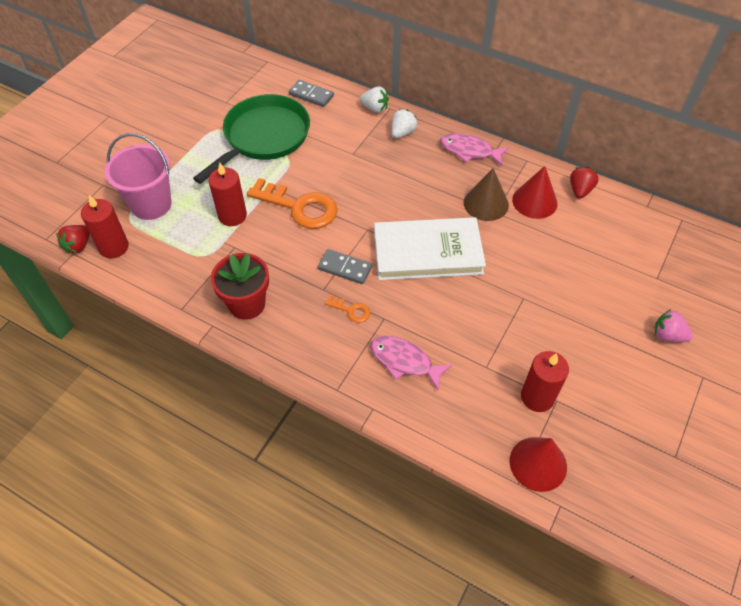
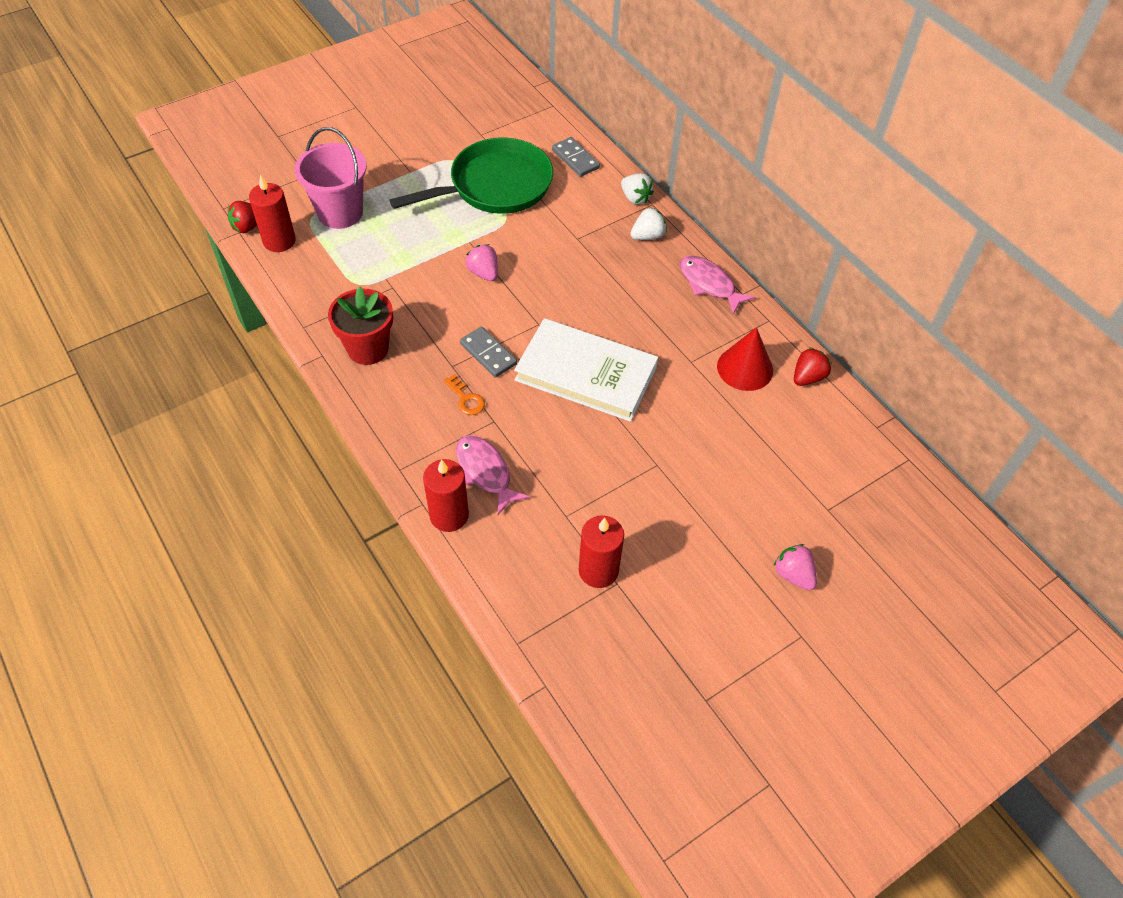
camera: 25 degrees right, 0 degrees up
red candle [208,162,247,226] -> red candle moved to [423,459,469,532]
orange key [247,178,338,229] -> pink strawberry [465,244,498,281]
brown cone [464,168,509,221] -> none
red cone [510,437,567,492] -> none

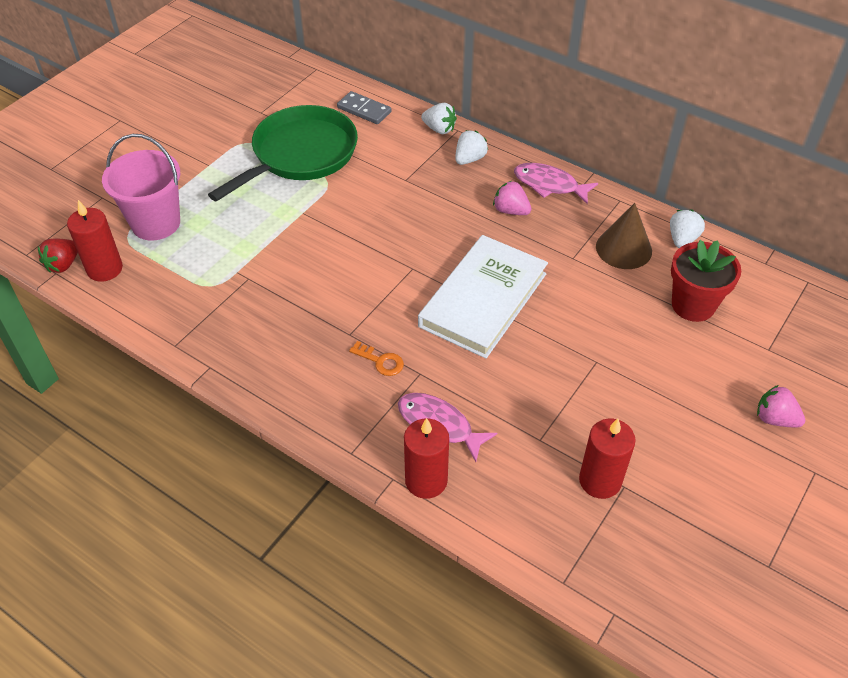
camera: 20 degrees left, 5 degrees down
red flower pot [328,287,393,365] -> red flower pot moved to [671,240,741,322]
grey domino [460,327,517,378] -> none
pink strawberry [465,244,498,281] -> pink strawberry moved to [493,181,531,215]
white book [514,318,658,422] -> white book turned 60 degrees counterclockwise [418,235,548,359]
red cone [717,327,773,391] -> brown cone [596,203,652,269]
red strawberry [794,347,832,386] -> white strawberry [670,210,705,248]

